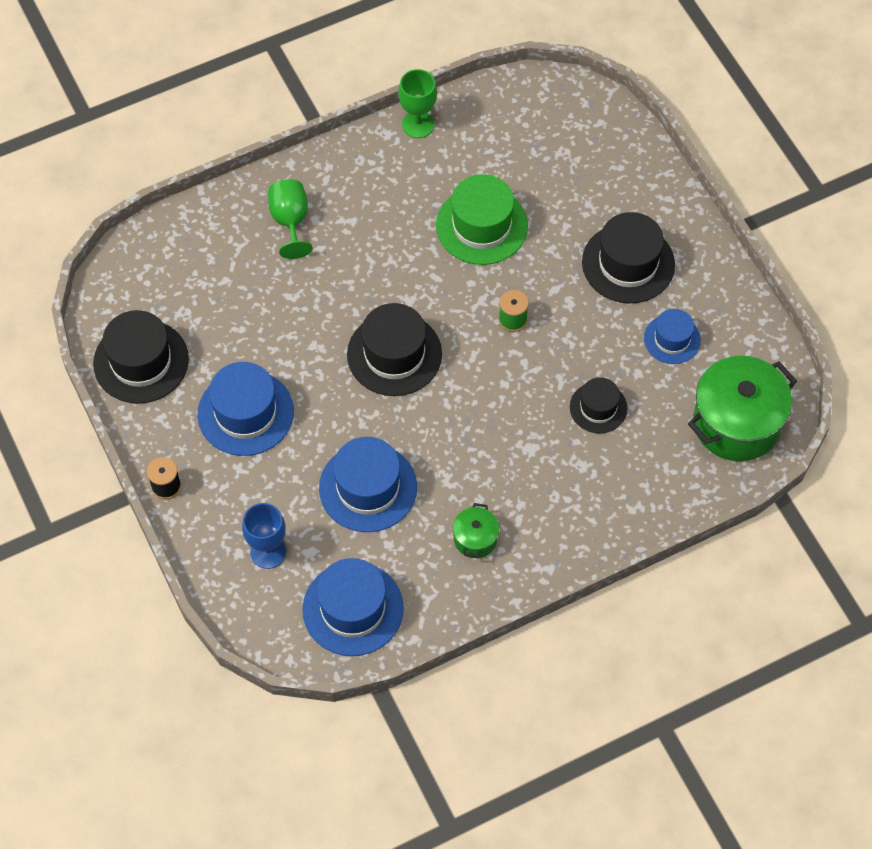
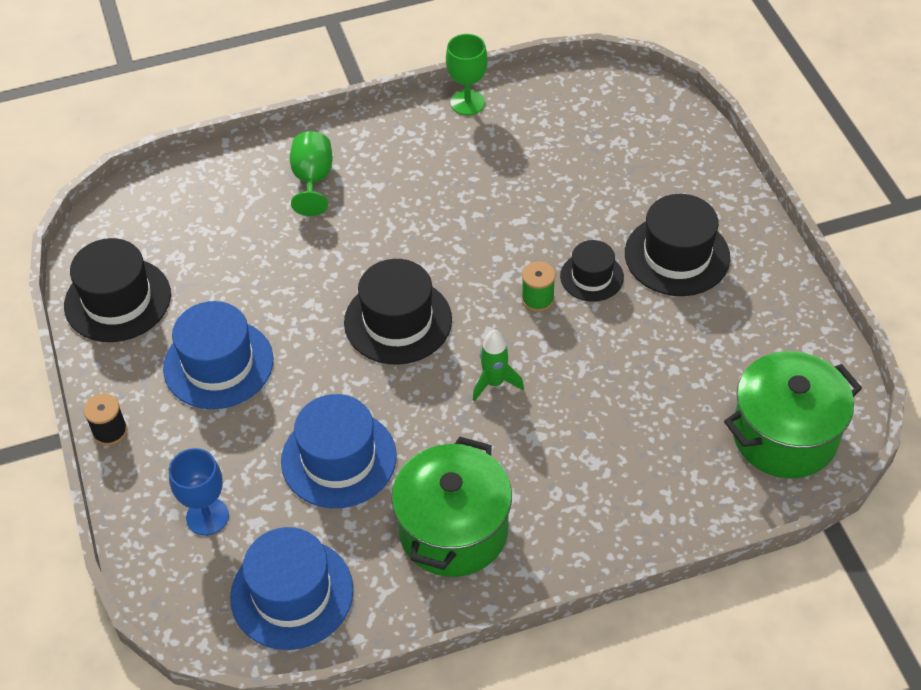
camera: 10 degrees right, 10 degrees down
green hat [436,174,528,265] -> none
green pot [453,503,499,558] -> green pot [391,436,512,577], size x2.09
black hat [570,377,627,433] -> black hat moved to [560,240,624,302]
blue hat [644,309,701,364] -> none
none -> green rocket [473,329,524,402]

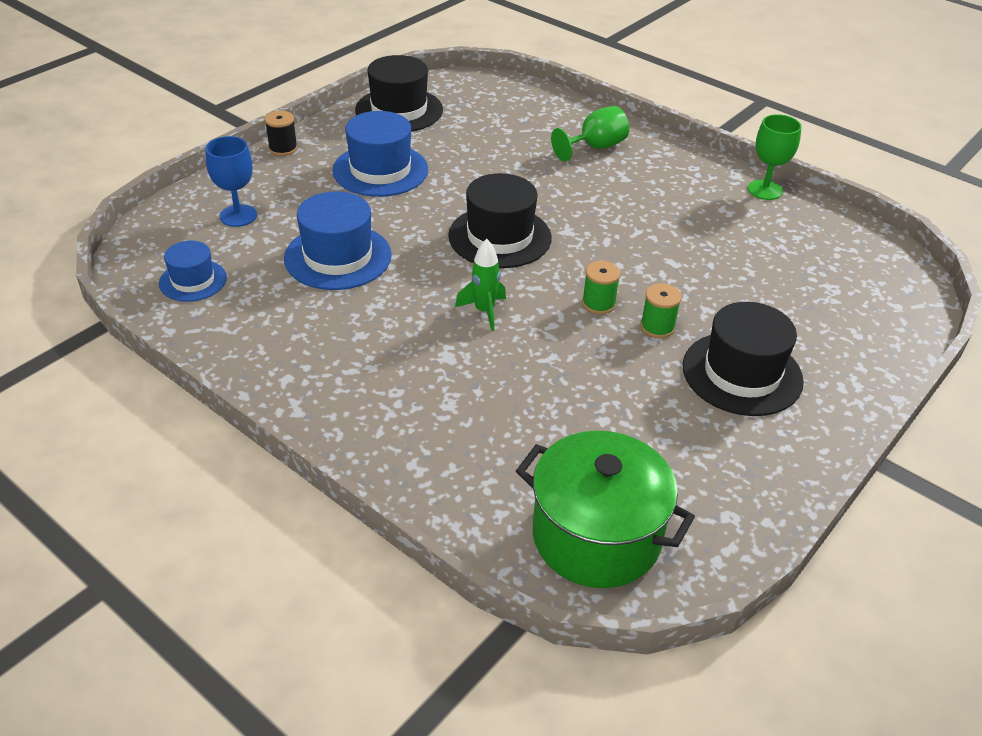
camera: 55 degrees right, 10 degrees down
blue hat [230,527,354,650] -> blue hat [159,241,227,302], size x0.60
green pot [391,436,512,577] -> none
black hat [560,240,624,302] -> green spool [640,283,682,338]

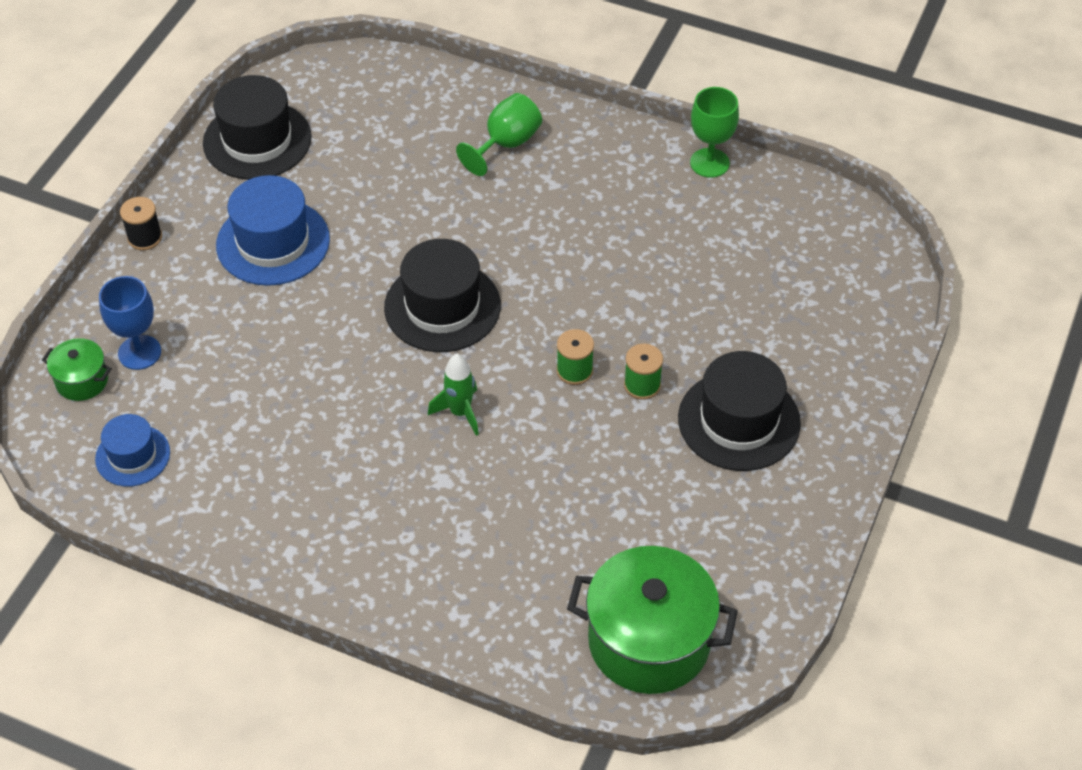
camera: 15 degrees left, 10 degrees up
blue hat [284,191,392,290] -> none
none -> green pot [42,338,112,401]

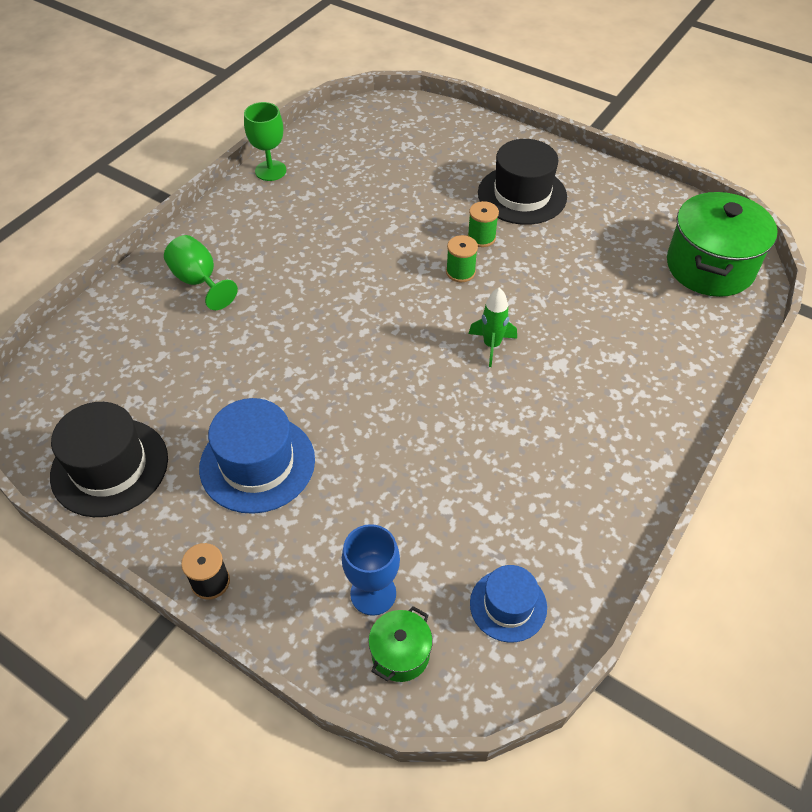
camera: 80 degrees left, 0 degrees up
black hat [384,239,501,352] -> none

